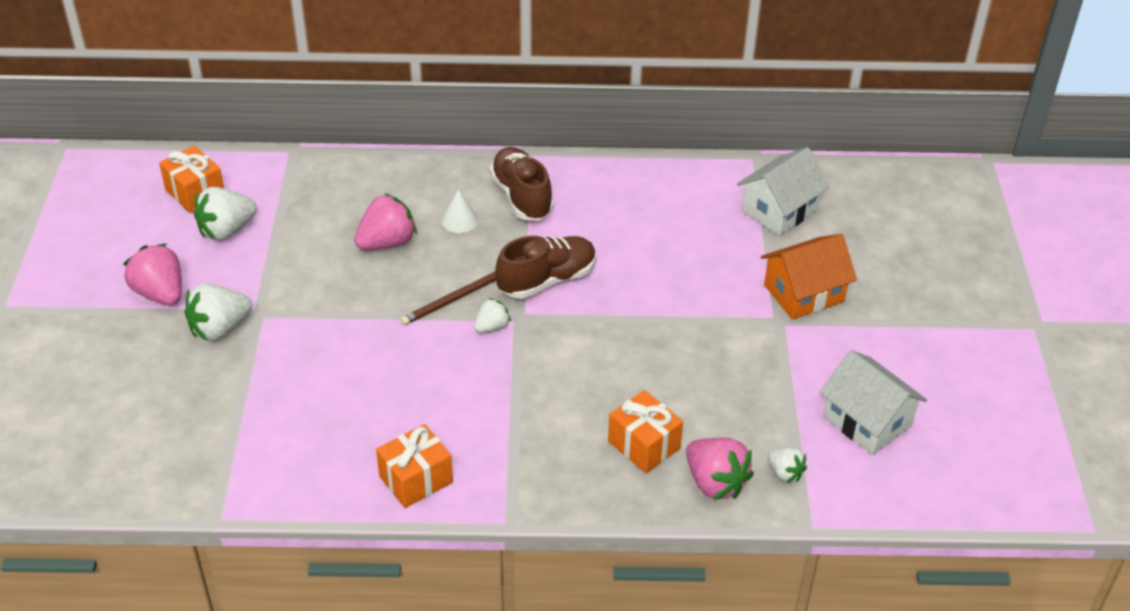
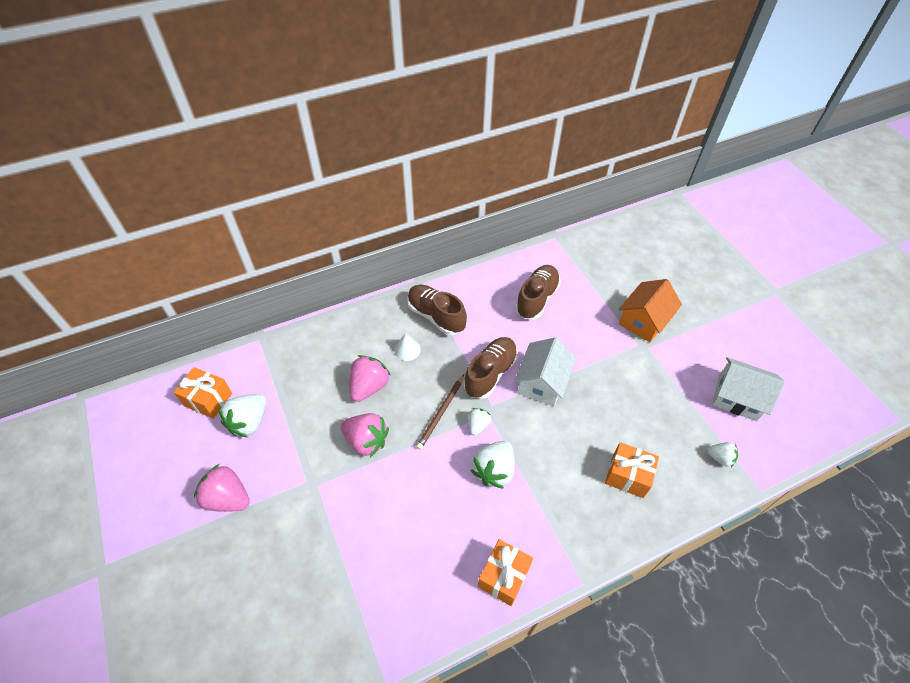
camera: 25 degrees left, 10 degrees up
white strawberry [185,284,252,341] -> white strawberry moved to [471,441,515,489]
pink strawberry [686,438,754,500] -> pink strawberry moved to [340,413,389,457]
white house [737,147,830,236] -> white house moved to [514,337,576,406]
none -> brown shoe [515,265,561,319]

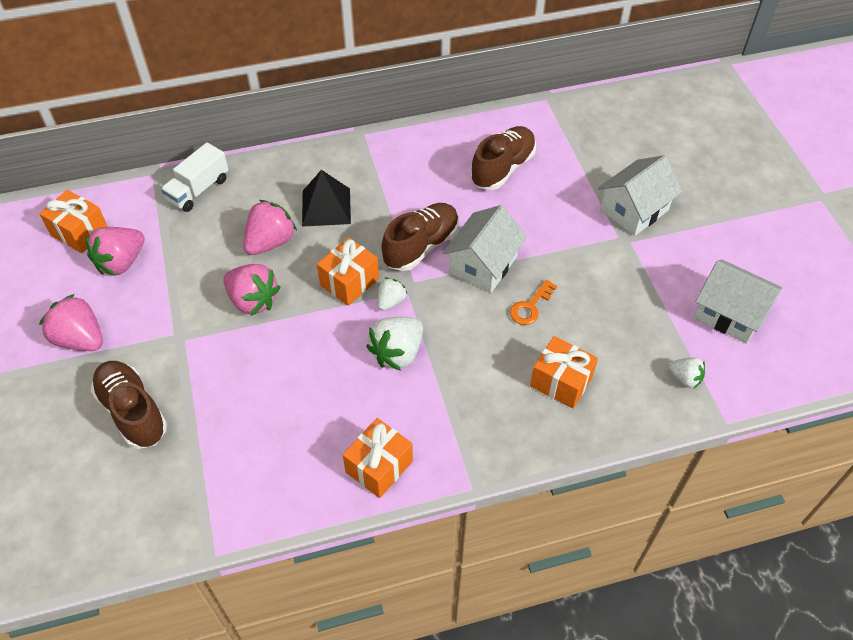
camera: 10 degrees right, 0 degrees up
white strawberry [219,394,266,438] -> pink strawberry [86,227,145,276]
white cone [394,333,421,361] -> black pyramid [302,170,351,227]
brown shoe [407,285,467,335] -> brown shoe moved to [91,361,167,449]
brown pencil [416,375,464,450] -> orange gift [317,237,379,306]
orange house [619,279,682,342] -> white house [598,155,682,236]
none -> white truck [161,142,229,212]
none -> orange key [510,280,557,325]

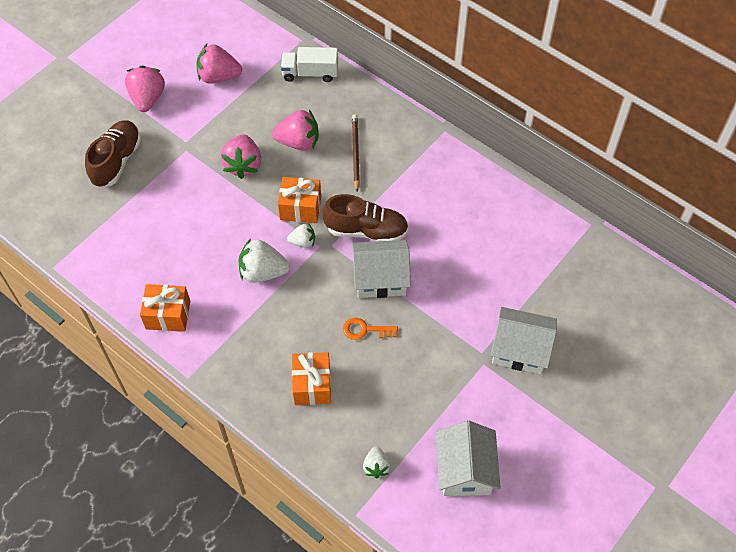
camera: 55 degrees right, 5 degrees up
orange gift [39,190,108,253] -> none
black pyramid [302,170,351,227] -> brown pencil [352,114,360,191]
brown shoe [471,126,536,190] -> none

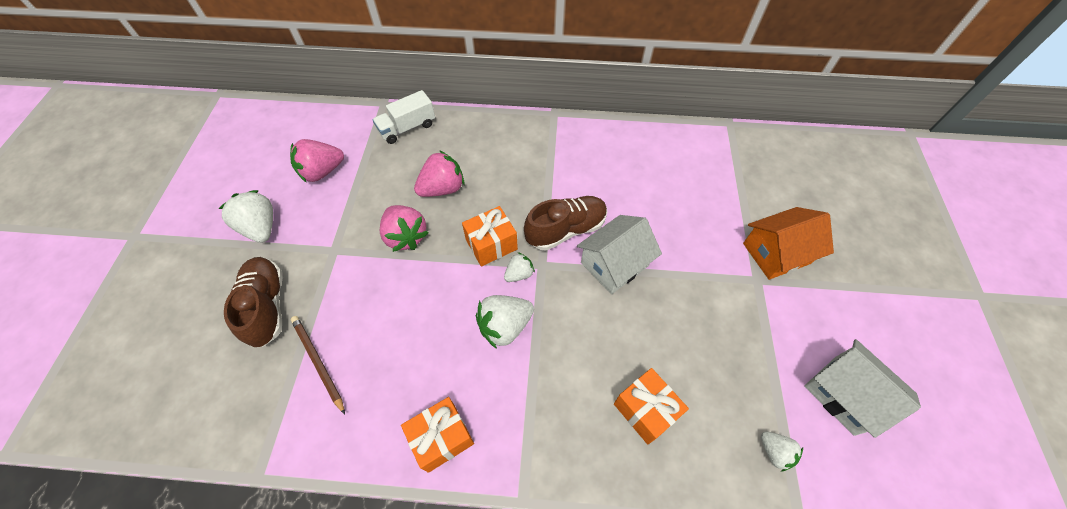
camera: 35 degrees left, 0 degrees up
pink strawberry [125,66,165,112] -> white strawberry [219,190,273,243]
orange key [343,318,398,340] -> none
brown pencil [352,114,360,191] -> brown pencil moved to [291,316,345,414]
white house [491,307,557,374] -> orange house [743,207,834,280]

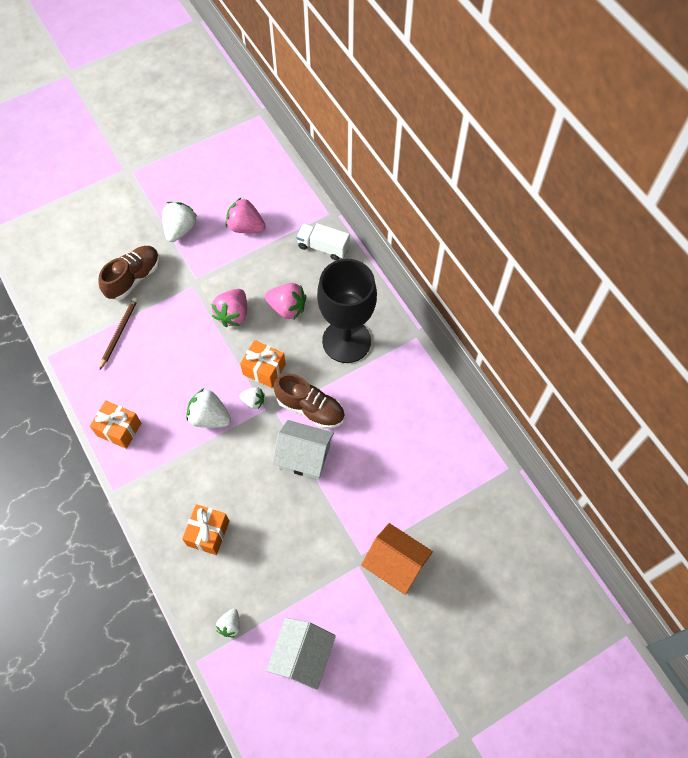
camera: 55 degrees right, 5 degrees up
none -> black goblet [317,259,377,363]

